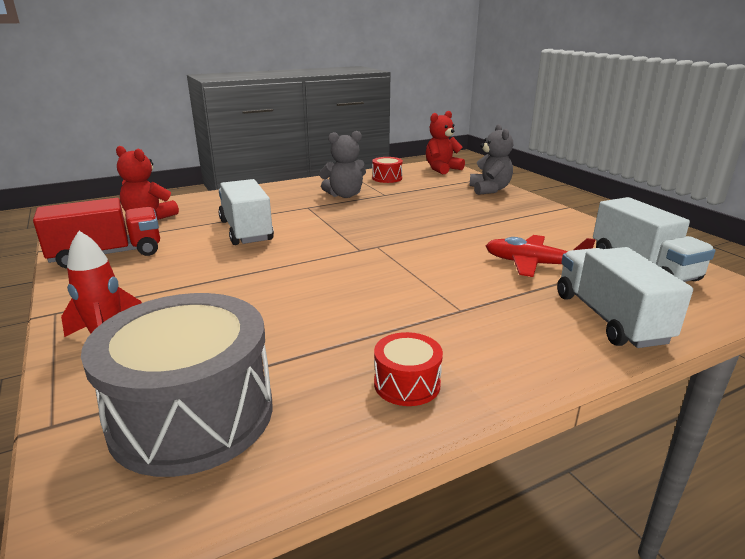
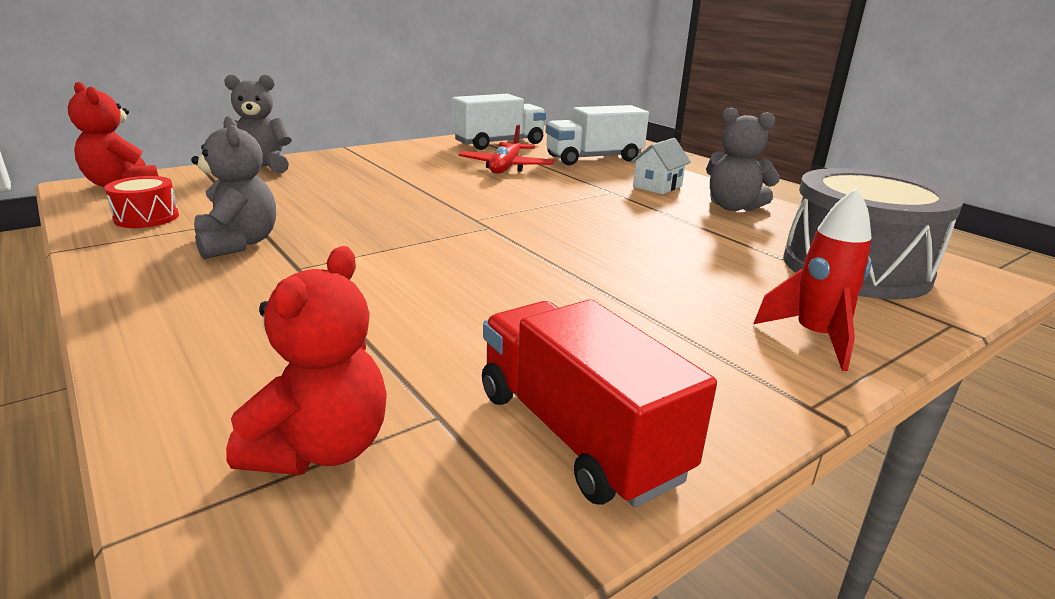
camera: 100 degrees left, 0 degrees up
white truck [218,179,274,245] -> none
red drum [374,332,443,406] -> grey teddy bear [706,108,780,211]
none -> white house [631,138,691,194]

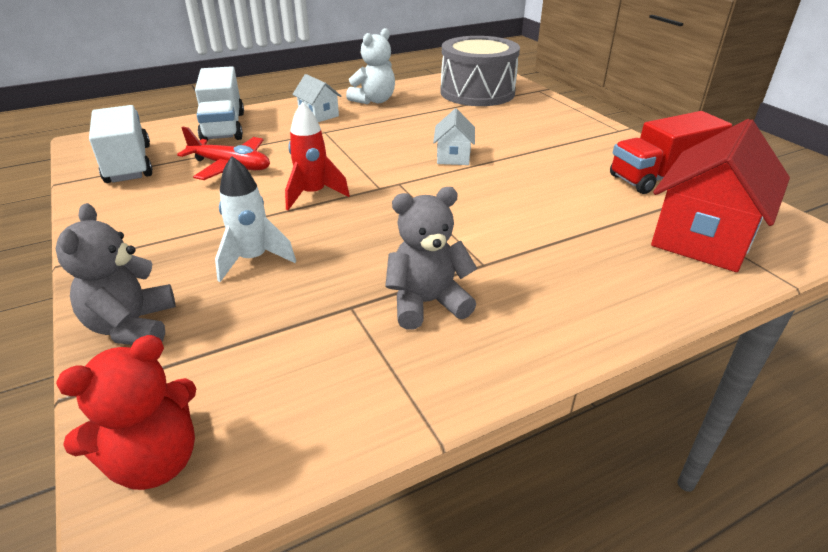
camera: 80 degrees left, 10 degrees up
red drum [104,176,179,228] -> none
red teddy bear [226,246,387,475] -> red house [651,119,790,272]
grey teddy bear [706,108,780,211] -> white teddy bear [346,28,395,104]
red rocket [753,188,872,371] -> red rocket moved to [285,102,350,210]
none -> white rocket [215,156,296,282]
none -> white house [433,108,475,165]

